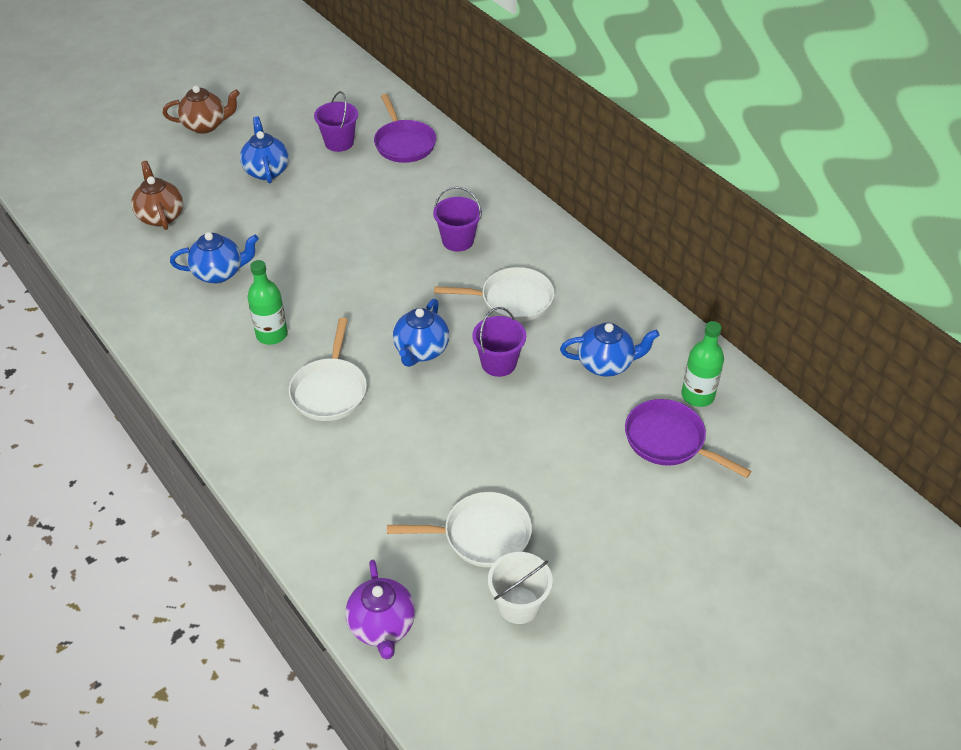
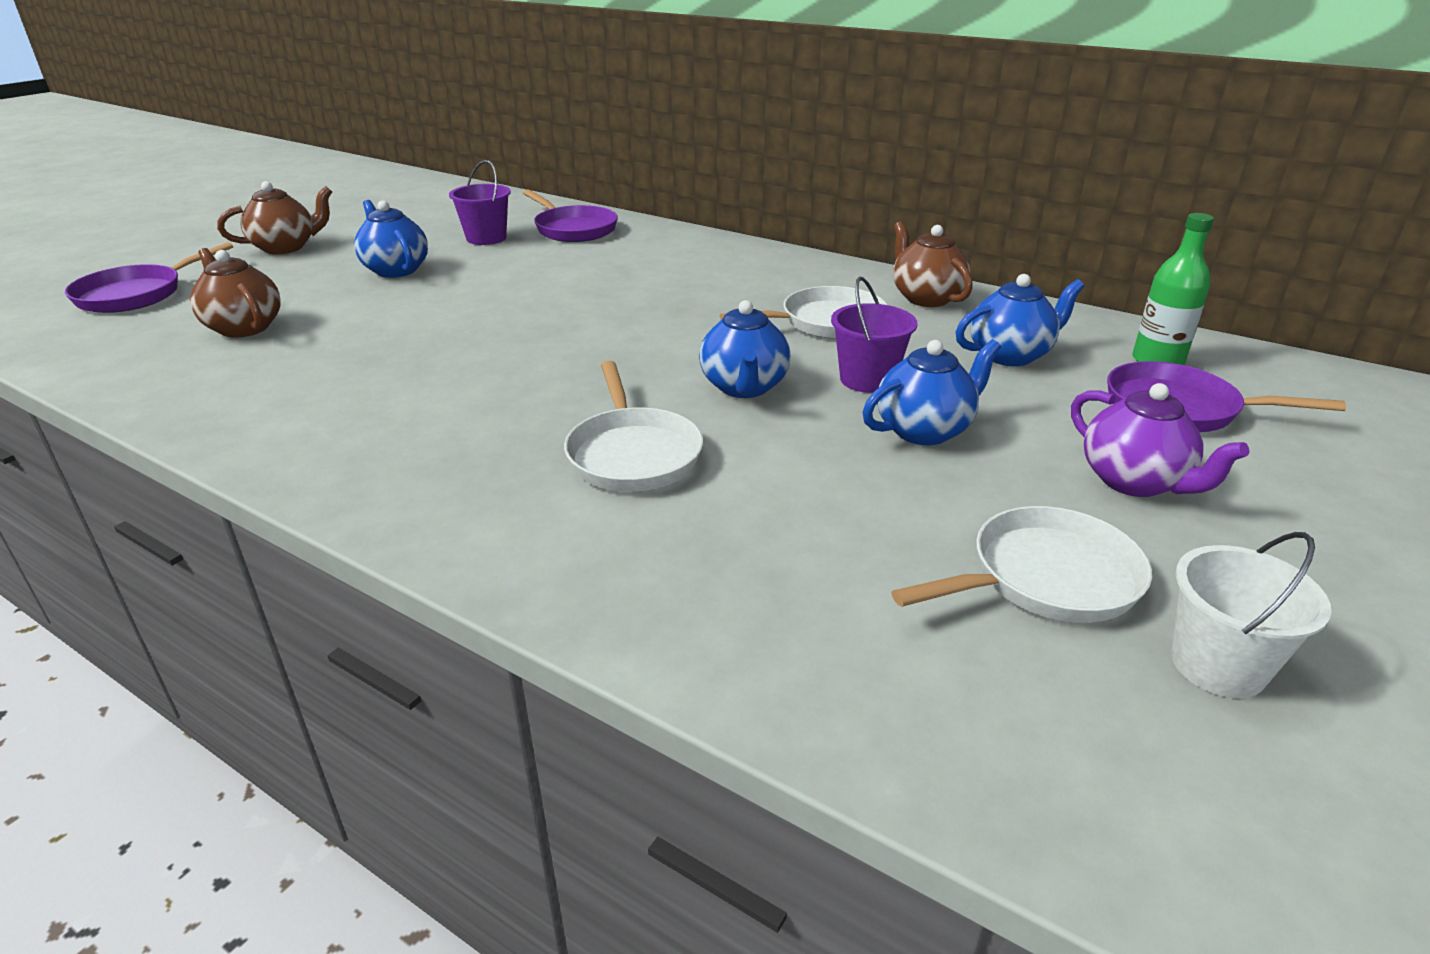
camera: 20 degrees left, 15 degrees down
blue teapot [170,232,259,283] -> blue teapot moved to [863,339,1001,445]
green bottle [247,260,288,345] -> none
purple teapot [346,559,415,659] -> purple teapot moved to [1071,383,1249,497]
purple bucket [433,187,482,252] -> none
none -> purple pan [65,242,233,313]
none -> brown teapot [893,221,973,307]

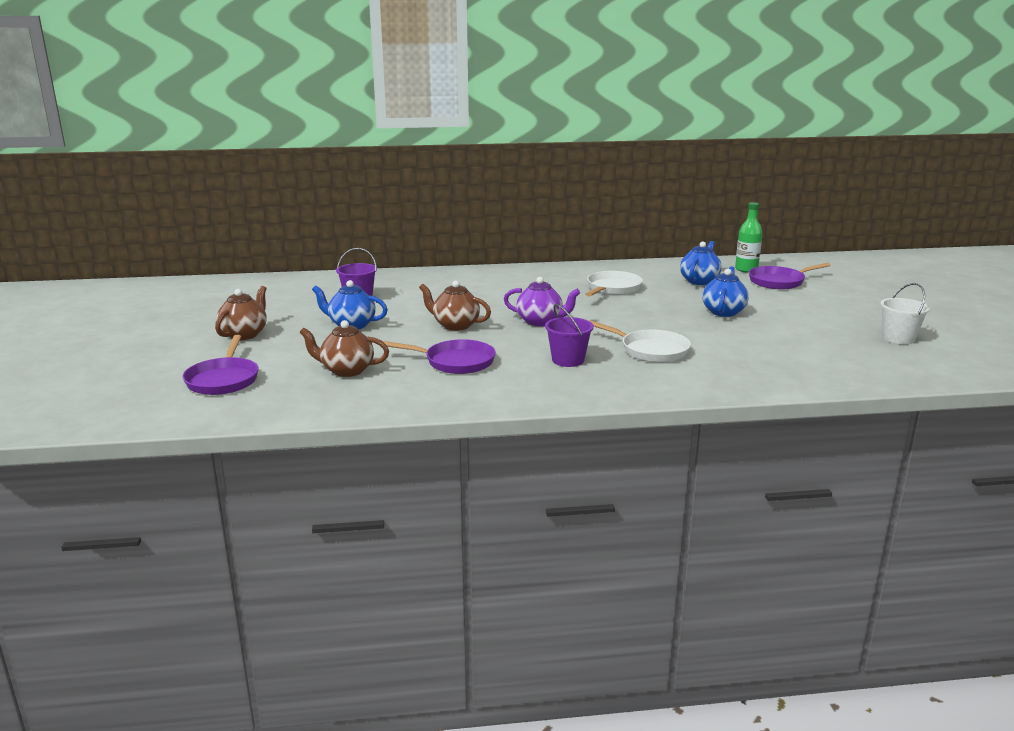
camera: 40 degrees left, 10 degrees down
purple pan [523,189,618,242] -> purple pan moved to [383,339,496,374]
blue teapot [699,300,790,398] -> none
purple bucket [831,277,917,393] -> purple bucket moved to [545,304,594,367]
white pan [891,506,1152,623] -> none
brown teapot [893,221,973,307] -> brown teapot moved to [419,281,491,331]
purple teapot [1071,383,1249,497] -> purple teapot moved to [504,277,580,326]

